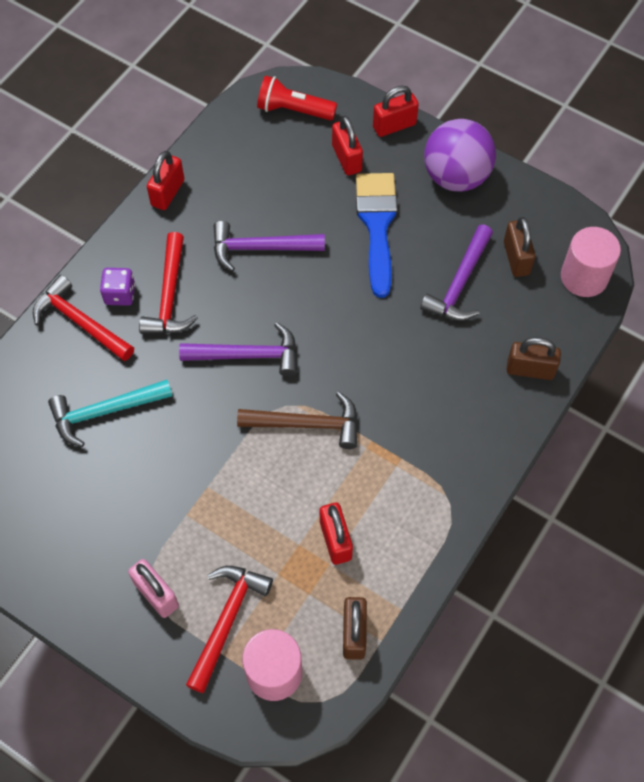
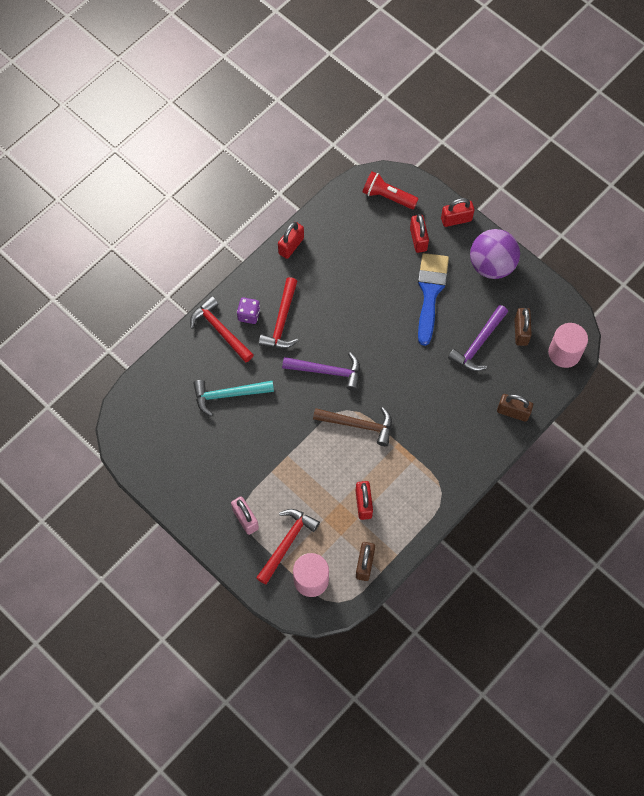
camera: 10 degrees right, 5 degrees up
purple hammer [214,221,325,272] -> none

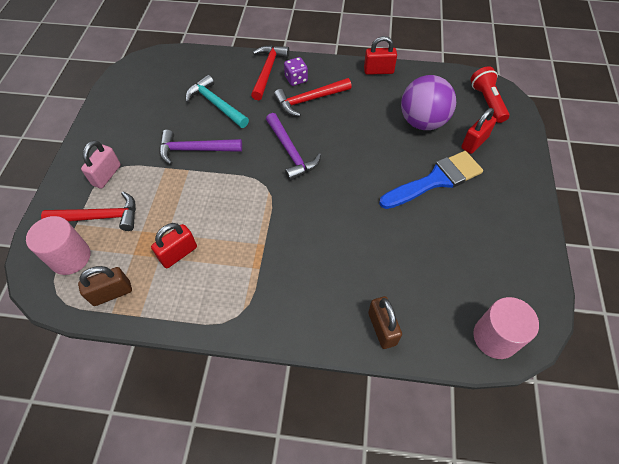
camera: 55 degrees right, 10 degrees down
brown hammer [313,407,392,446] -> none
red padlock [441,198,474,227] -> none
purple hammer [448,305,508,371] -> purple hammer moved to [159,130,242,165]
purple ball [470,229,520,279] -> purple ball moved to [401,75,456,130]
brown padlock [515,308,532,346] -> none

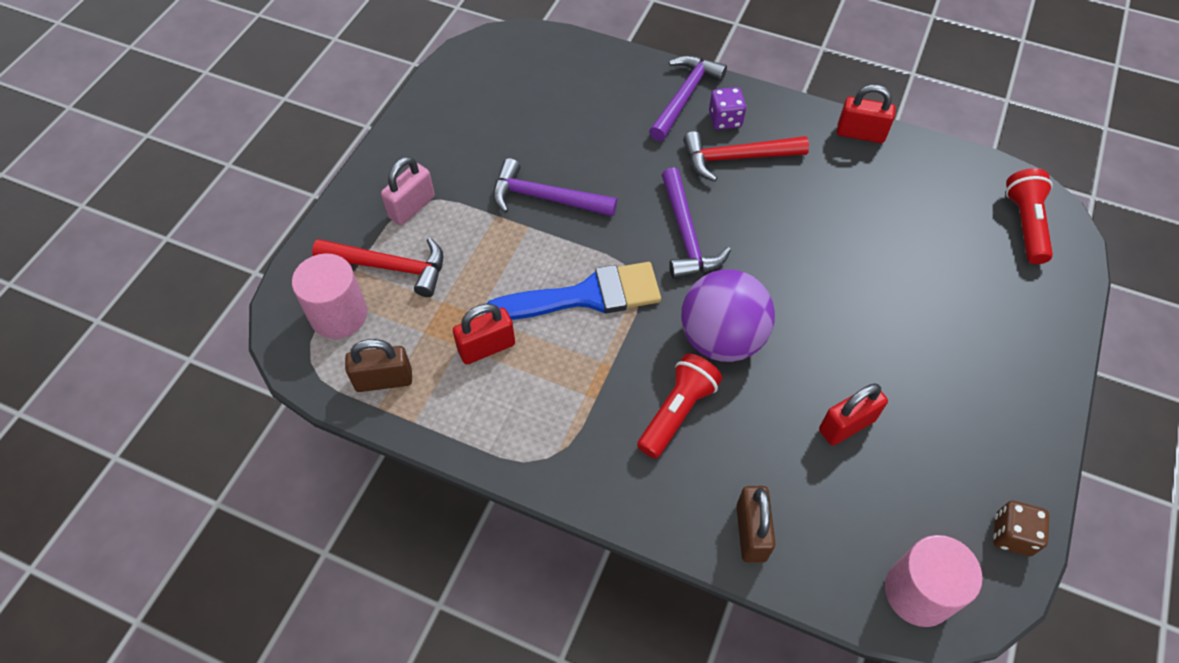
camera: 15 degrees right, 0 degrees up
turquoise hammer [186,75,249,128] -> none
red hammer [251,45,289,100] -> purple hammer [649,55,727,141]
blue brush [379,151,483,209] -> blue brush moved to [486,262,661,320]
purple ball [401,75,456,130] -> purple ball moved to [681,269,775,362]
red padlock [461,108,497,154] -> red padlock moved to [819,383,888,446]
none -> red flashlight [637,353,722,458]
none -> brown dice [993,501,1049,556]

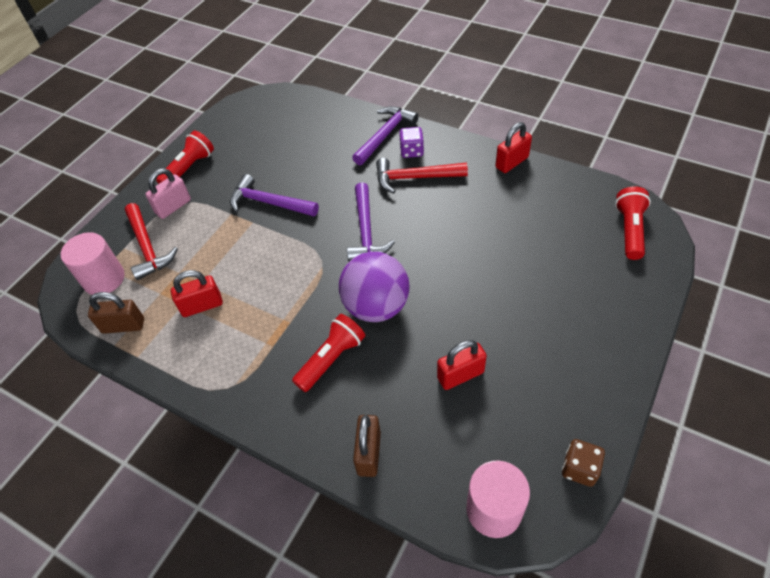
camera: 10 degrees right, 5 degrees down
red hammer [312,238,443,297] -> red hammer turned 45 degrees clockwise [125,203,178,280]
blue brush [486,262,661,320] -> none
red padlock [837,85,896,143] -> red padlock turned 60 degrees counterclockwise [495,122,532,173]
none -> red flashlight [156,131,214,184]

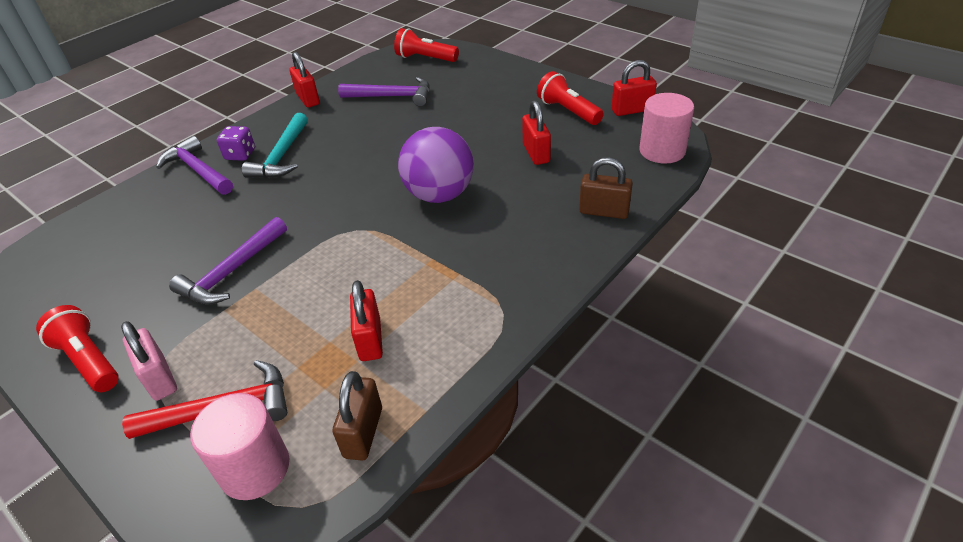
camera: 80 degrees left, 10 degrees down
red flashlight [292,314,365,392] -> red flashlight moved to [537,71,604,125]
purple hammer [347,182,395,262] -> purple hammer moved to [338,77,430,106]
red hammer [376,158,468,194] -> turquoise hammer [242,113,308,178]
brown dice [562,439,605,487] -> red padlock [612,60,657,116]

